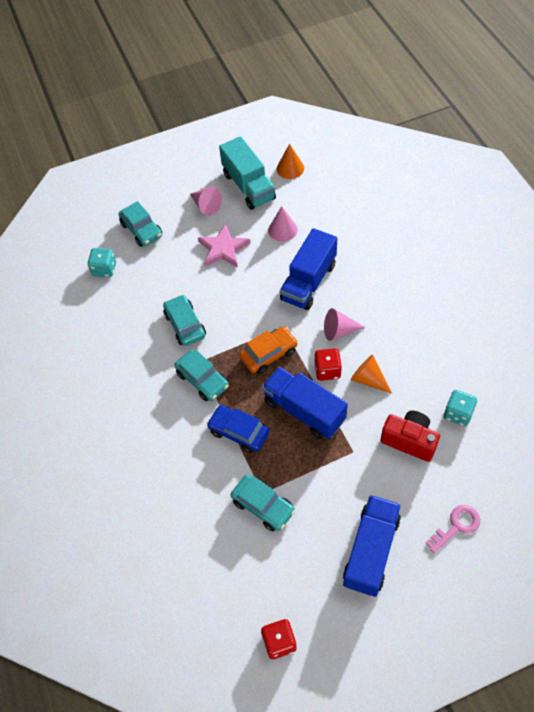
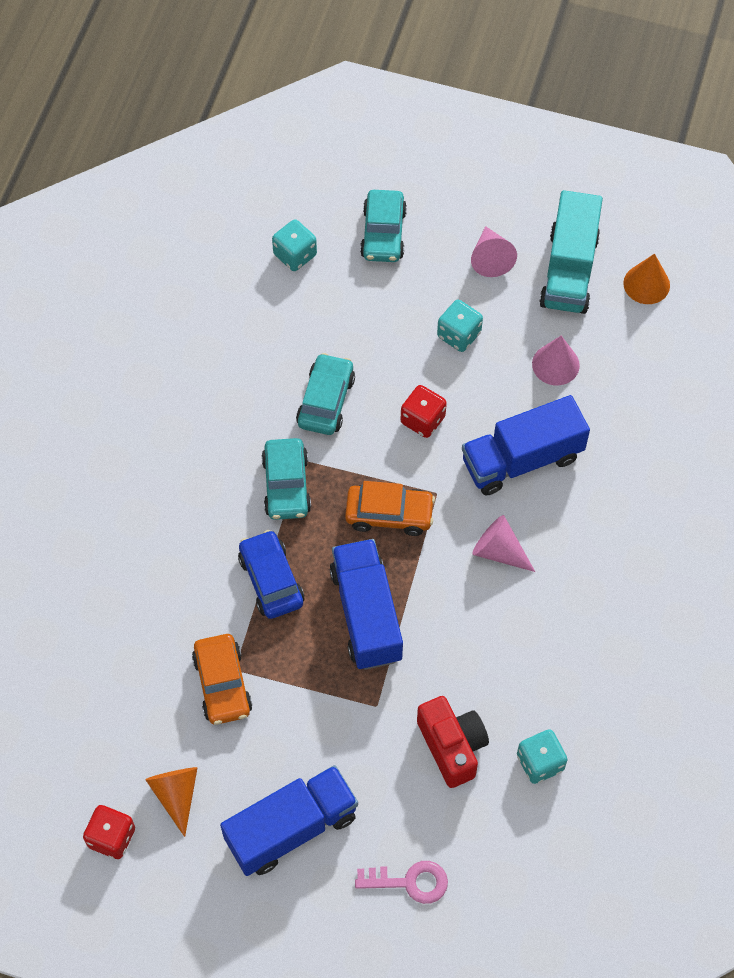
camera: 35 degrees right, 5 degrees up
pink star [198,224,251,268] -> turquoise dice [437,300,483,352]
turquoise car [231,475,295,531] -> orange car [192,634,252,725]
red dice [314,348,342,381] -> red dice moved to [401,385,447,438]
orange cone [351,354,392,394] -> orange cone moved to [145,767,198,837]

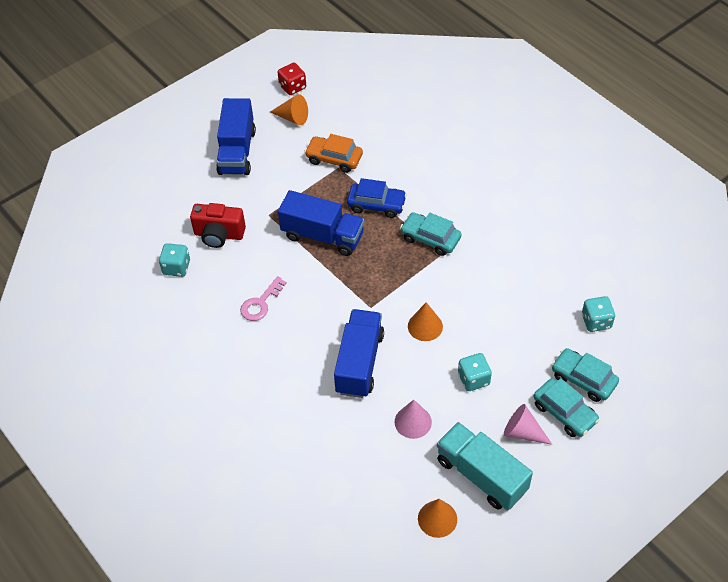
camera: 125 degrees right, 10 degrees down
turquoise car [296,353,355,435] -> turquoise car moved to [533,378,600,437]
orange car [345,481,435,536] -> none
pink key [355,861,448,904] -> pink key moved to [240,276,286,321]
red dice [401,385,447,438] -> orange cone [408,302,443,341]
pink cone [472,515,535,572] -> none

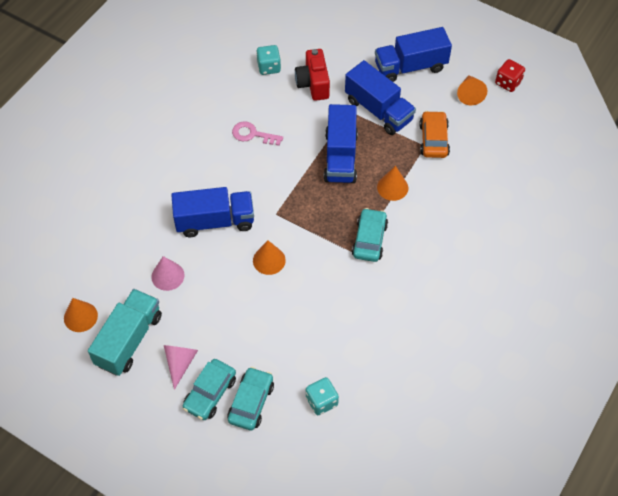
camera: 70 degrees right, 5 degrees up
blue car [347,178,407,218] -> orange cone [377,166,408,201]
turquoise dice [458,353,492,391] -> none
none -> blue truck [345,60,416,135]

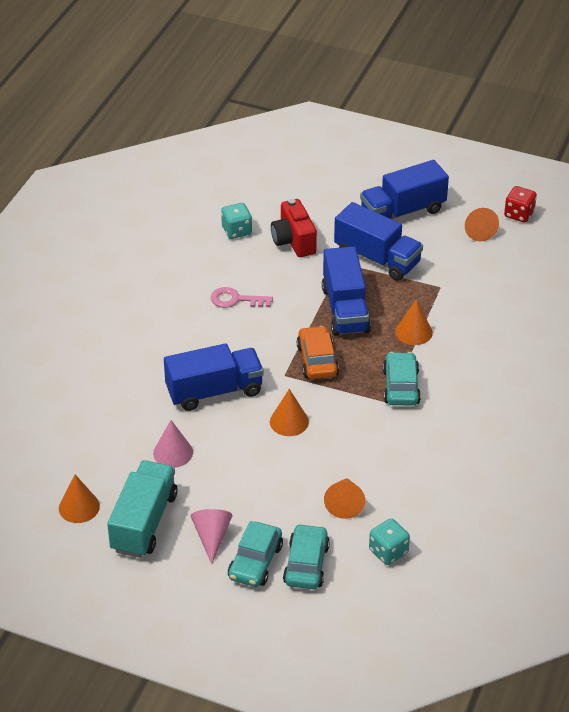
camera: 10 degrees left, 15 degrees down
orange car [419,111,450,158] -> orange car moved to [296,326,339,379]
none -> orange cone [324,478,365,519]

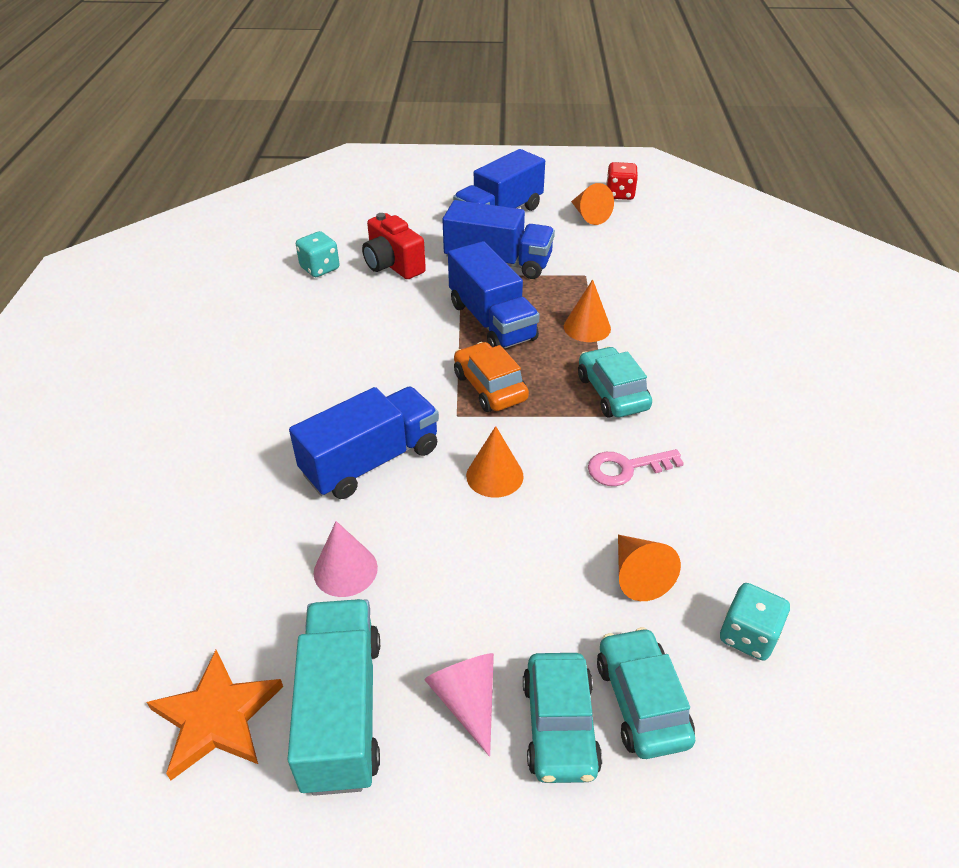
camera: 20 degrees left, 0 degrees up
orange cone [59,475,100,523] -> orange star [147,650,283,780]
pink key [211,287,273,308] -> pink key moved to [588,449,684,486]

